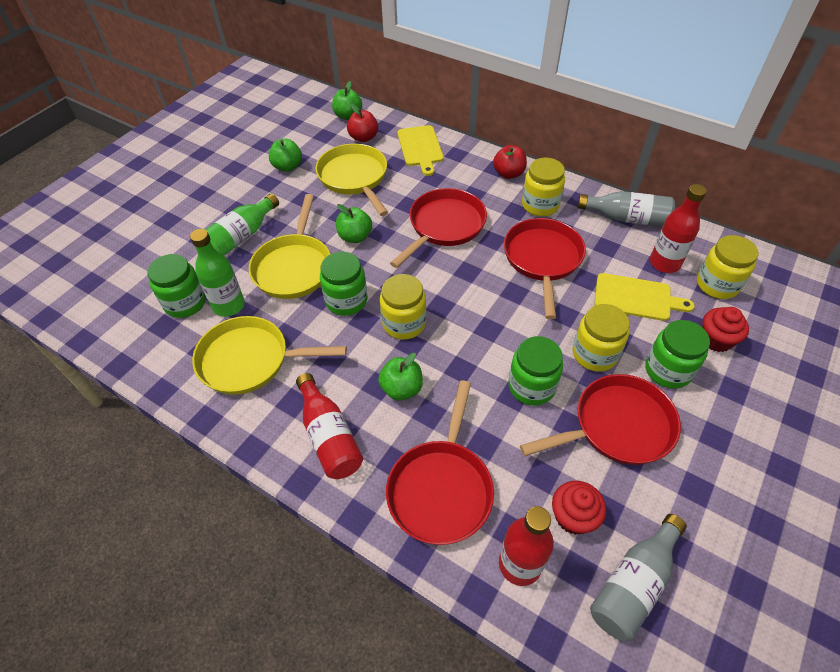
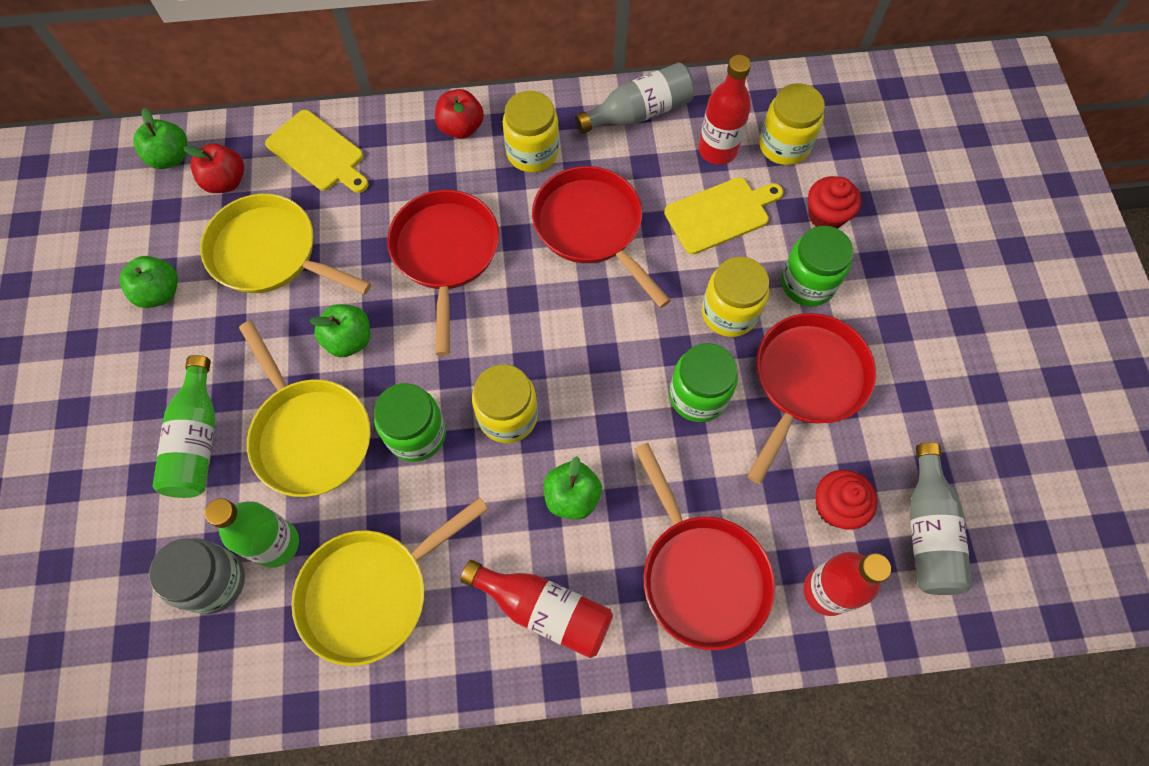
camera: 40 degrees left, 15 degrees up
green jar [148,254,206,318] -> grey jar [149,538,245,614]

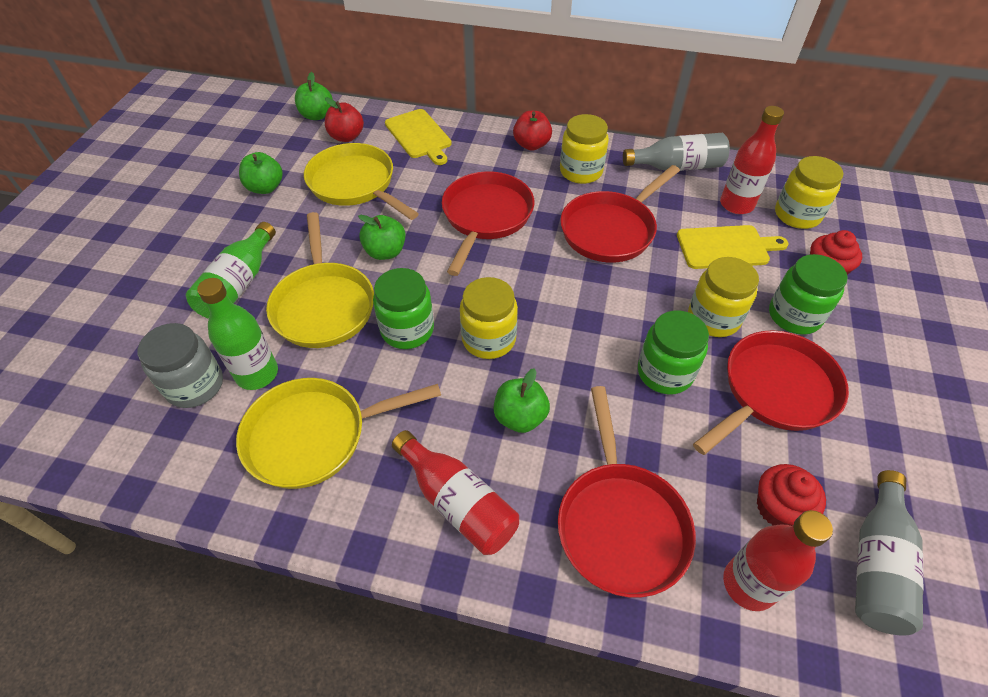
camera: 20 degrees right, 15 degrees down
red pan [532,166,671,308] -> red pan turned 120 degrees counterclockwise [560,165,680,263]

